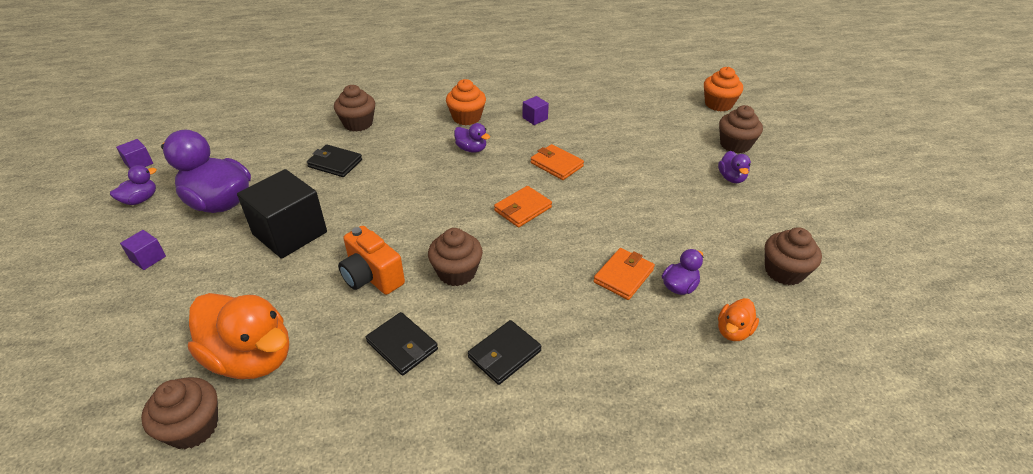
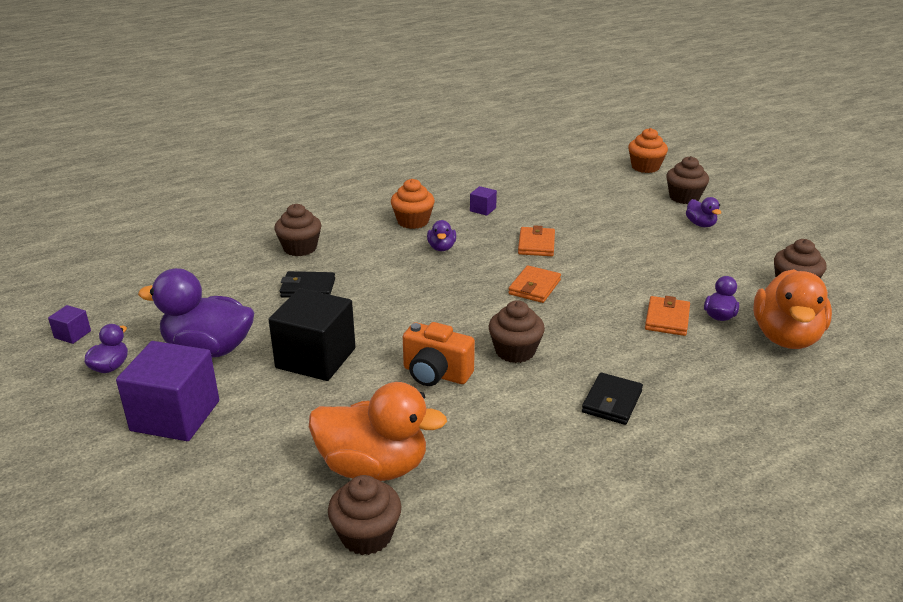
camera: 20 degrees left, 10 degrees down
purple cube [120,230,166,270] -> purple cube [116,341,219,441], size x2.29
black wallet [366,312,438,376] -> none
purple duck [454,123,490,152] -> purple duck turned 75 degrees clockwise [427,220,456,251]
orange wallet [531,144,584,180] -> orange wallet turned 75 degrees clockwise [518,225,555,256]
orange duck [718,298,759,341] -> orange duck [753,269,832,349], size x2.10

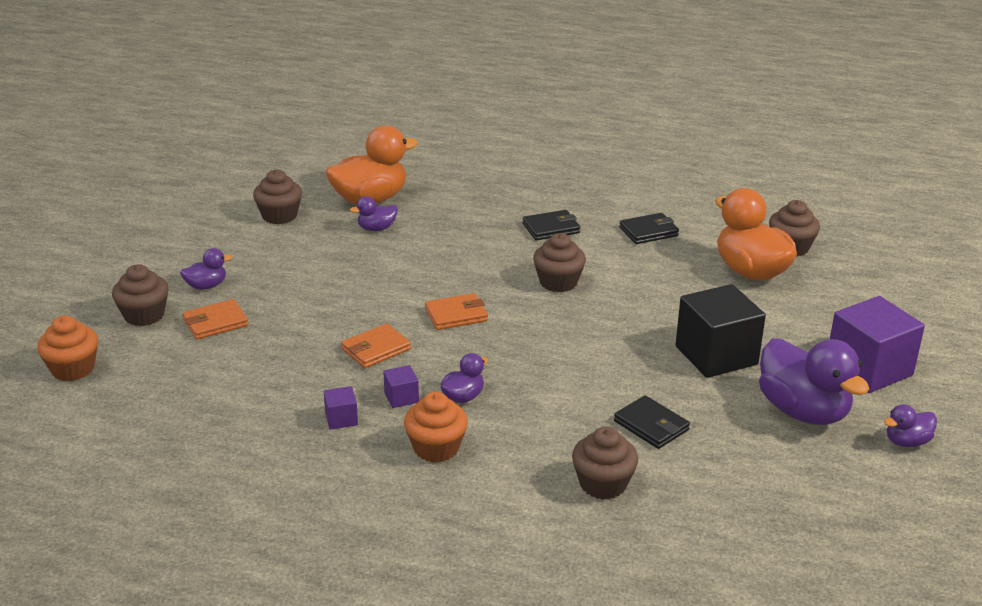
camera: 135 degrees left, 0 degrees up
purple cube [48,305,91,344] -> purple cube moved to [383,365,419,408]
orange camera [403,322,475,386] -> none
orange wallet [645,296,690,336] -> orange wallet moved to [183,299,248,340]
purple duck [686,197,721,227] -> purple duck turned 45 degrees clockwise [180,248,232,290]
none -> black wallet [619,213,679,244]

